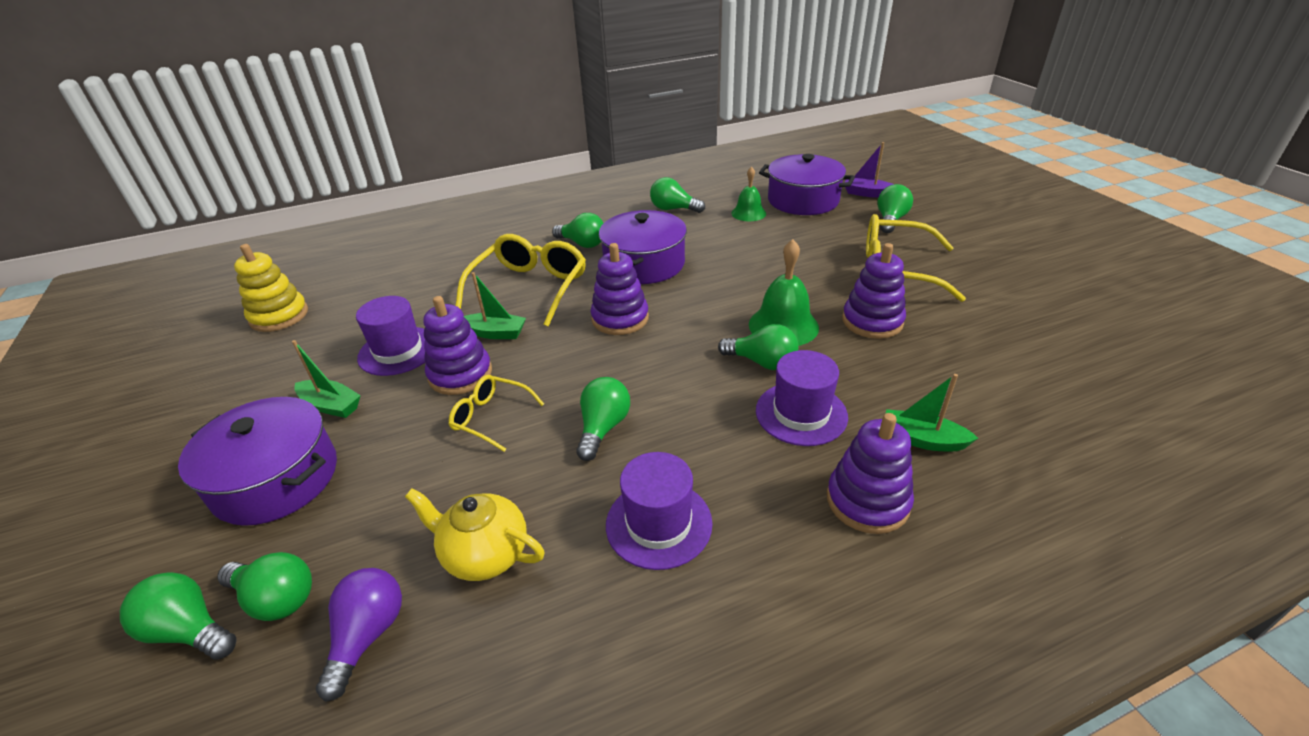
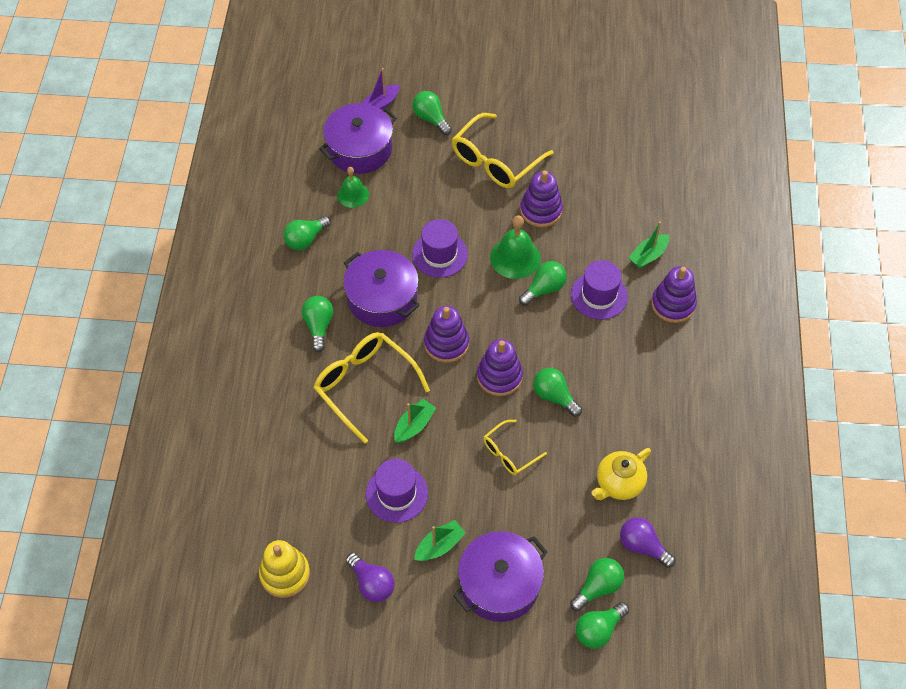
camera: 65 degrees left, 20 degrees up
purple stacking toy [423,296,492,395] -> purple stacking toy moved to [477,339,523,396]
green light bulb [552,213,603,248] -> green light bulb turned 60 degrees counterclockwise [302,296,333,352]
purple hat [606,452,712,570] -> purple hat moved to [412,219,468,278]
none -> purple light bulb [346,553,395,602]

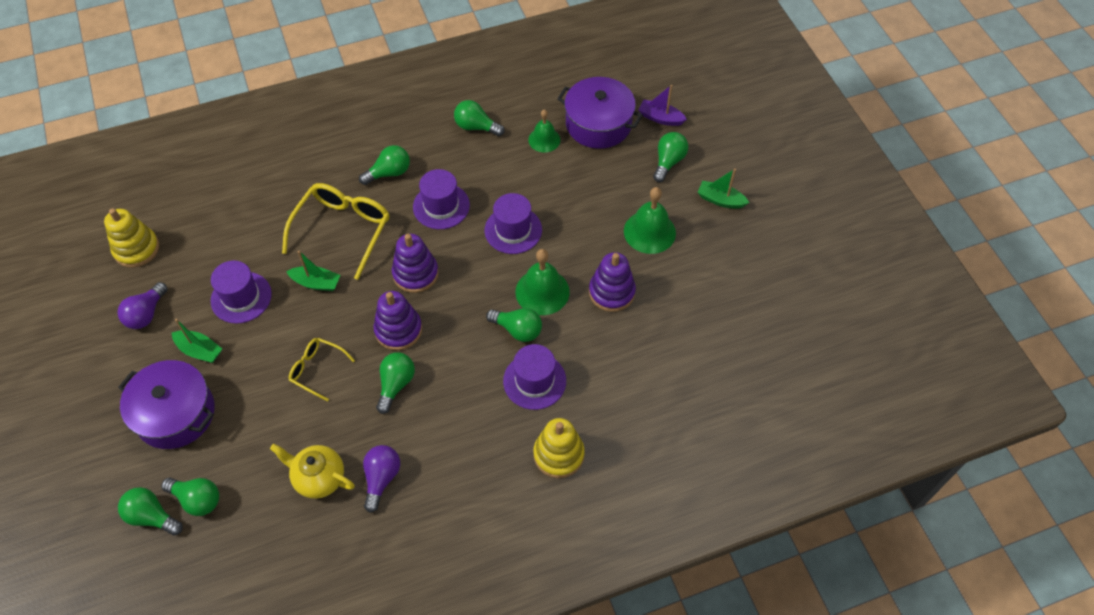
camera: 65 degrees right, 0 degrees up
purple pot [343,250,420,327] -> purple hat [413,169,470,229]
yellow glasses [452,113,553,188] -> green bell [624,187,676,254]
purple light bulb [620,517,676,568] -> purple light bulb moved to [363,445,400,513]
green boat [628,221,669,269] -> green boat moved to [698,169,749,209]
purple stacking toy [651,266,697,323] -> yellow stacking toy [533,418,585,478]

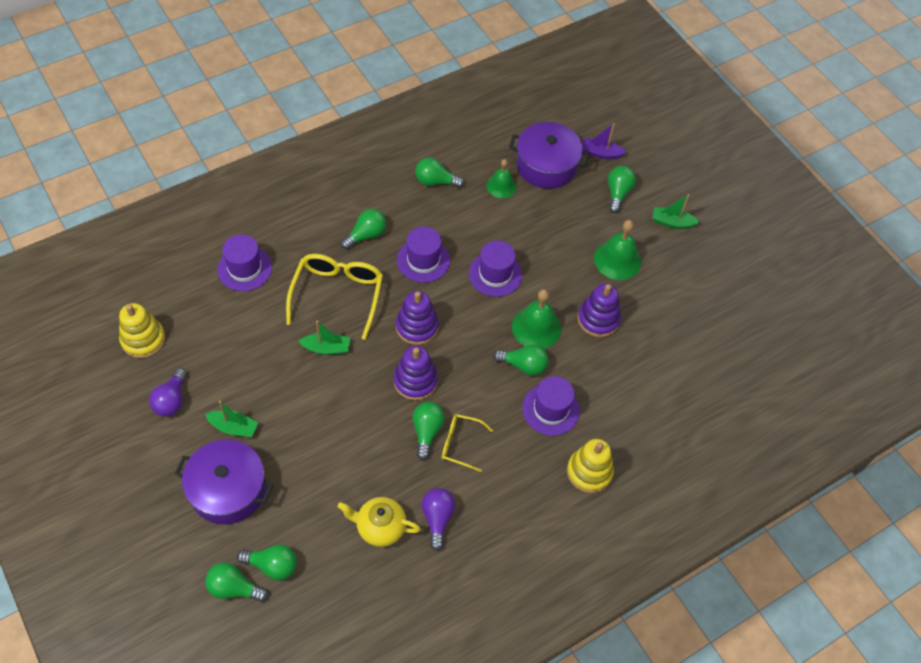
camera: 15 degrees left, 0 degrees up
purple hat [211,260,272,324] -> purple hat moved to [217,235,272,291]
yellow glasses [289,338,355,401] -> yellow glasses moved to [442,414,493,472]

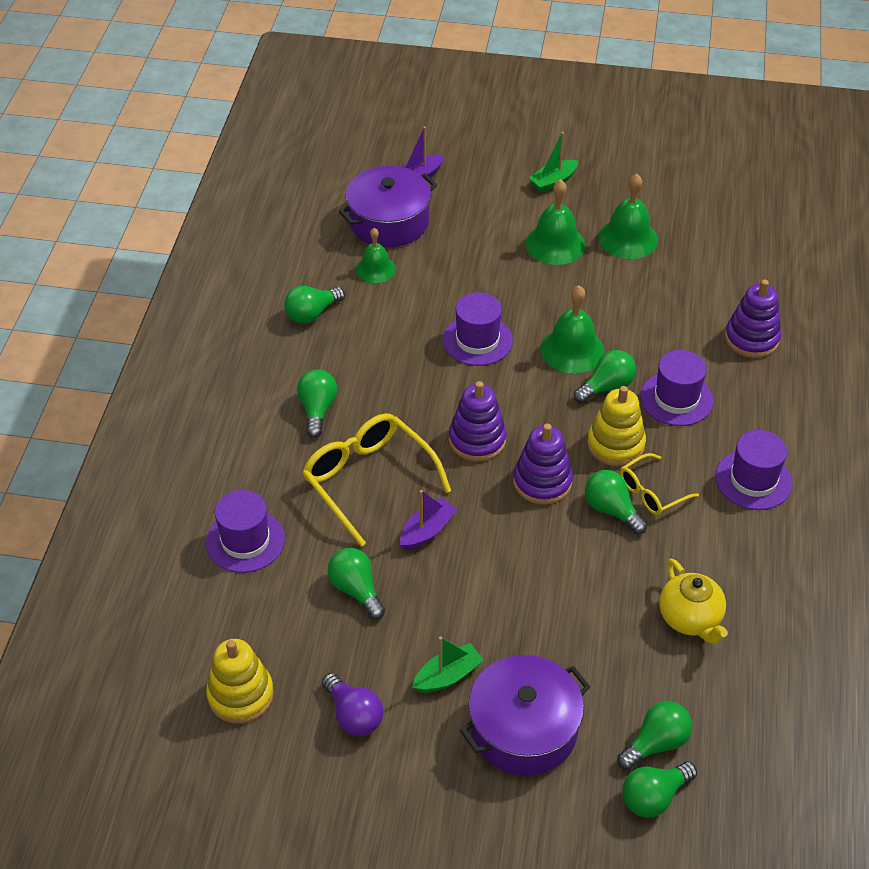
camera: 45 degrees left, 10 degrees down
green boat [298,321,350,355] -> purple boat [400,490,458,550]
yellow teapot [338,497,421,547] -> yellow teapot turned 75 degrees counterclockwise [659,559,728,644]
purple hat [397,227,450,283] -> purple hat moved to [715,430,793,510]
purple light bulb [421,488,455,551] -> none
yellow stacking toy [567,439,614,493] -> yellow stacking toy moved to [587,386,646,466]
purple stacking toy [578,283,621,337] -> purple stacking toy moved to [725,280,781,358]
green light bulb [608,166,636,213] -> green light bulb moved to [328,548,385,619]
none -> green bell [598,174,658,259]

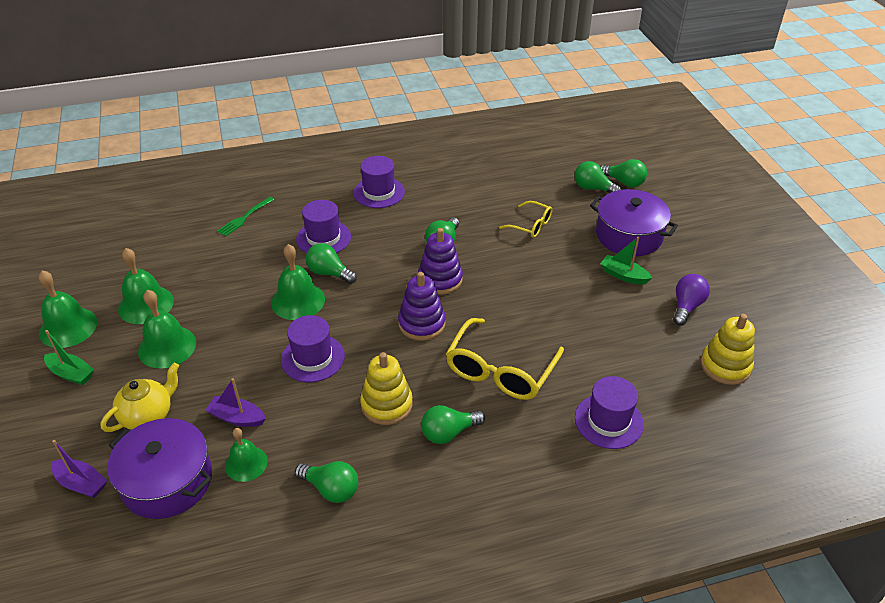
camera: 115 degrees left, 5 degrees down
green light bulb [328,548,385,619] -> none
purple boat [400,490,458,550] -> purple boat moved to [206,378,266,427]
yellow stacking toy [587,386,646,466] -> yellow stacking toy moved to [360,352,413,425]
yellow glasses [620,453,699,515] -> yellow glasses moved to [499,201,552,238]
yellow teapot [659,559,728,644] -> yellow teapot moved to [101,363,179,432]
purple stacking toy [725,280,781,358] -> green fork [217,197,274,236]
none -> green bell [38,270,97,348]

